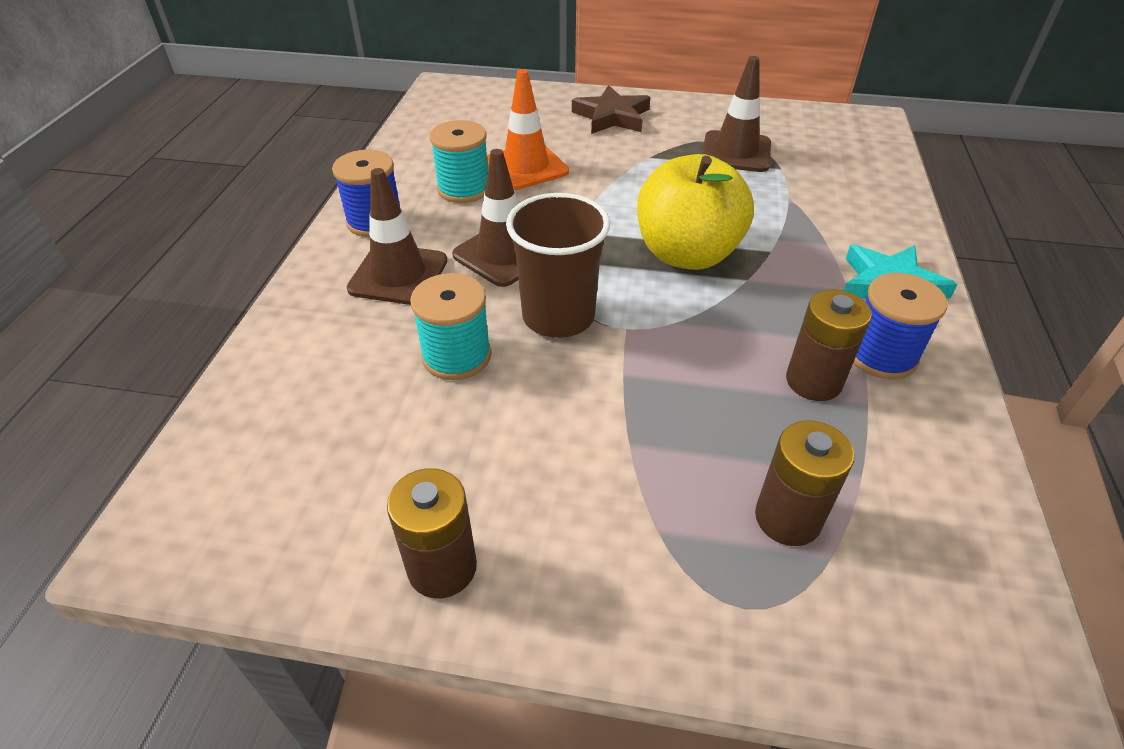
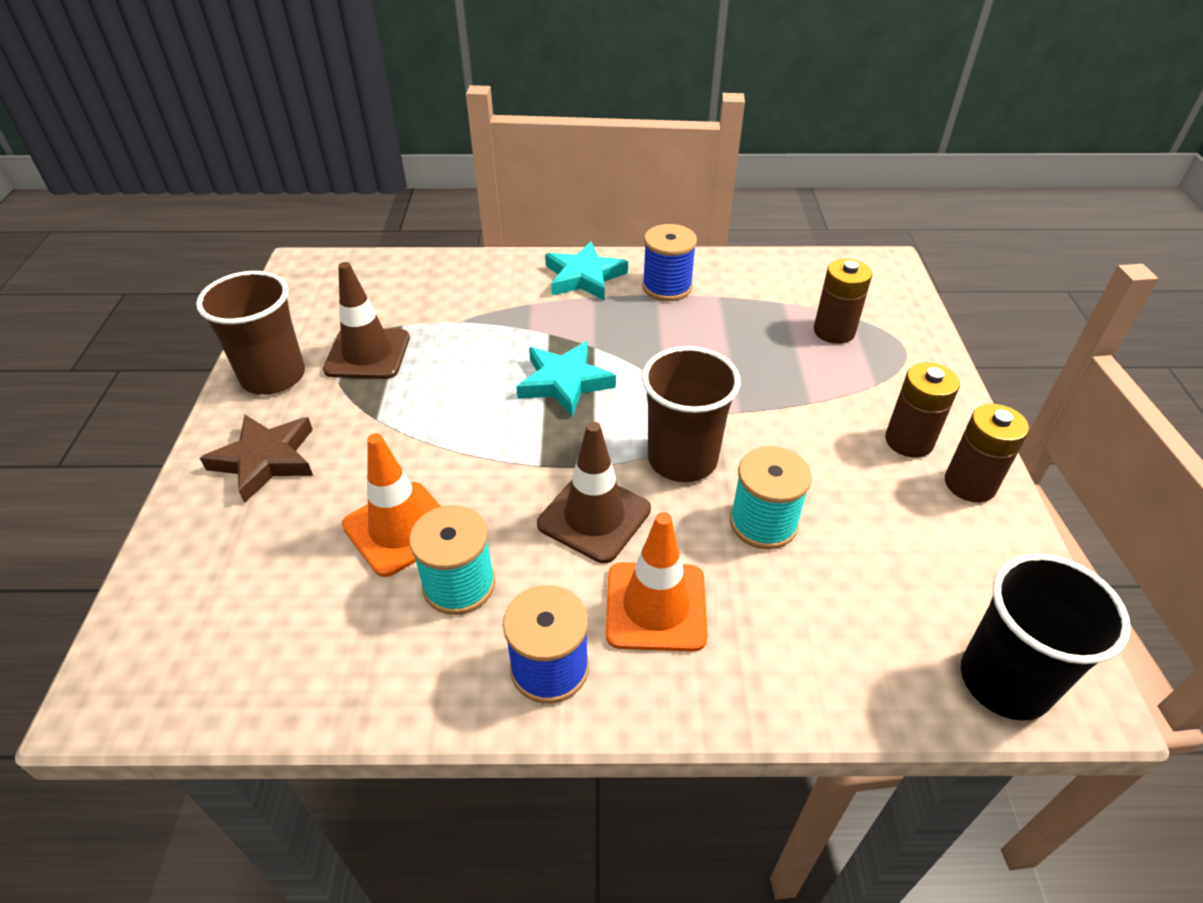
camera: 100 degrees left, 0 degrees up
brown traffic cone [347,168,447,305] -> orange traffic cone [606,512,708,652]
yellow apple [637,154,754,270] -> turquoise star [516,341,616,417]
brown battery [786,290,872,401] -> brown battery moved to [885,363,960,458]
none -> brown cup [196,271,305,395]
none -> black cup [961,554,1131,721]

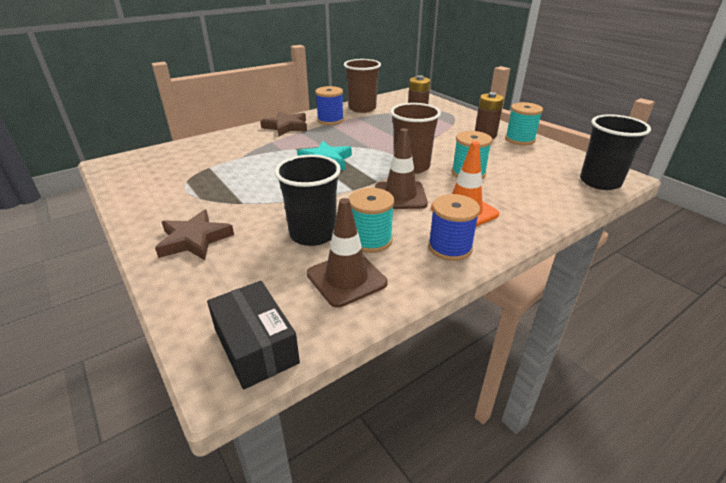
camera: 35 degrees left, 10 degrees down
brown cup [196,271,305,395] -> brown cup moved to [344,59,381,113]
brown traffic cone [323,262,410,379] -> brown traffic cone moved to [307,198,388,308]
orange traffic cone [342,433,441,577] -> black cup [275,155,341,246]
turquoise star [545,242,628,300] -> brown star [261,111,307,136]
brown battery [945,404,1029,502] -> turquoise spool [505,102,543,145]
none -> black box [207,281,300,390]

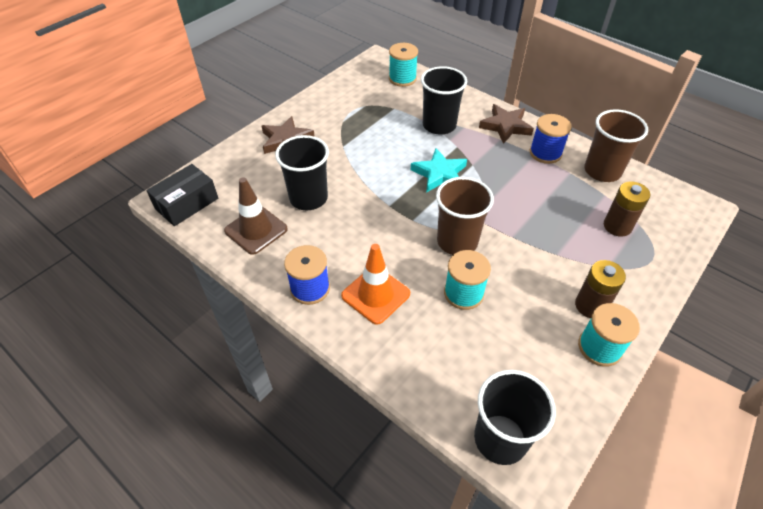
camera: 75 degrees right, 15 degrees up
turquoise spool [349,188,394,253] -> turquoise spool moved to [389,43,418,87]
brown traffic cone [375,128,428,209] -> none
none -> black cup [421,66,467,135]

